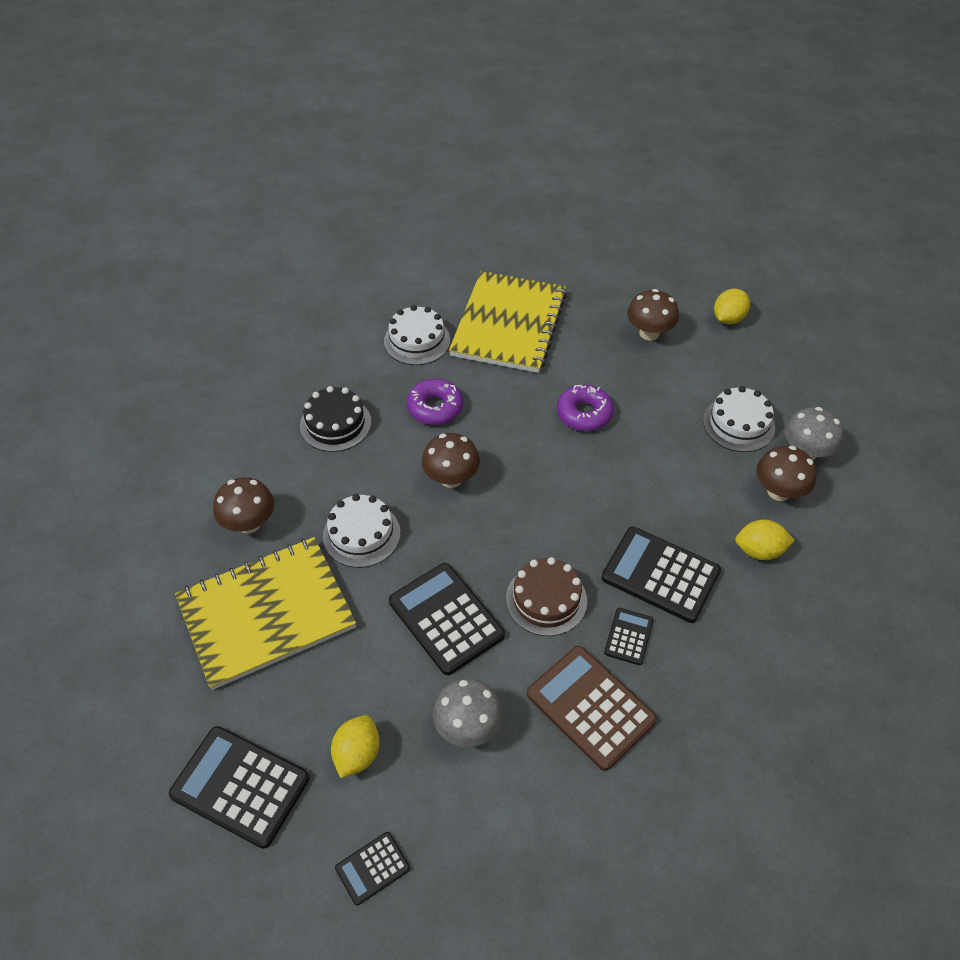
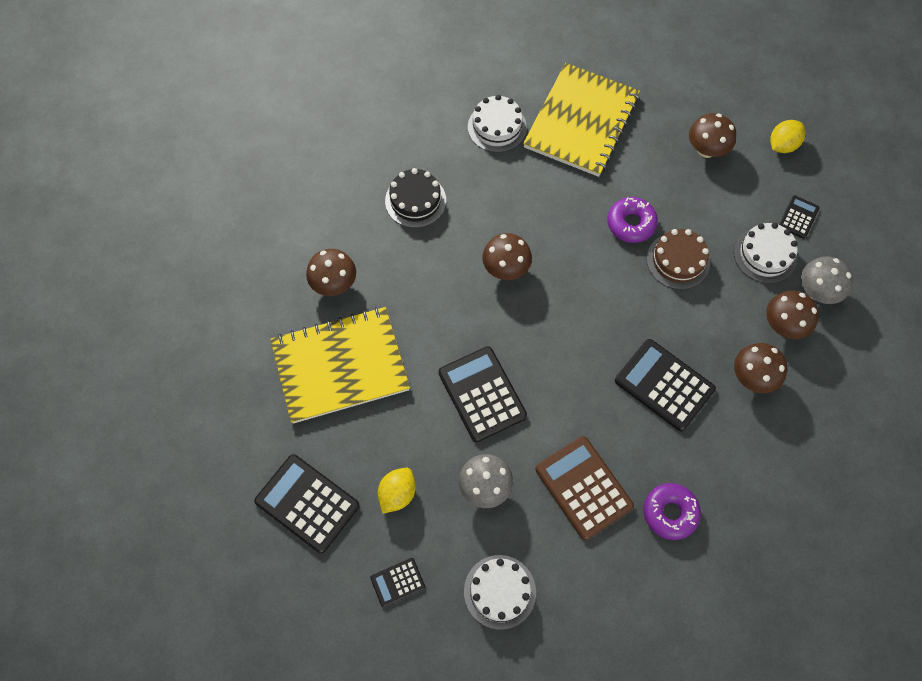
camera: 10 degrees right, 15 degrees up
white cake [323,494,401,568] -> white cake moved to [464,555,536,630]
purple donut [407,379,463,425] -> purple donut moved to [644,483,701,540]
brown cake [506,557,587,636] -> brown cake moved to [647,229,710,289]
black calculator [604,608,654,665] -> black calculator moved to [779,195,820,238]
yellow lemon [735,520,795,560] -> brown mushroom [734,343,787,393]

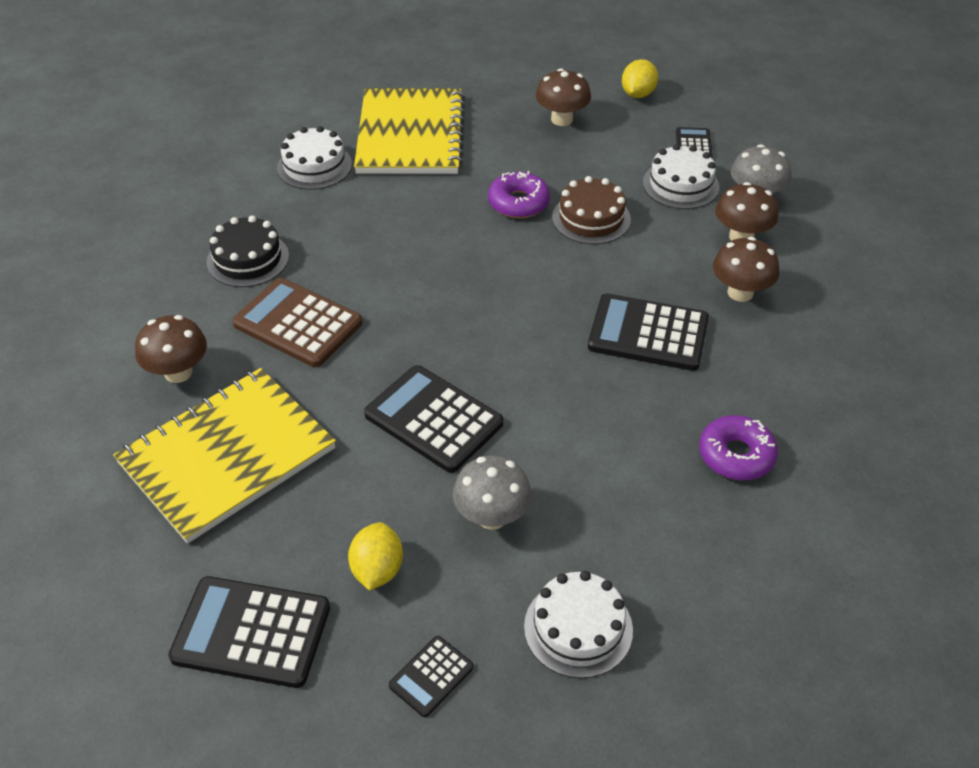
camera: 25 degrees left, 20 degrees down
brown mushroom [482,233,532,280] -> none
brown calculator [535,436,634,540] -> brown calculator moved to [232,278,363,367]

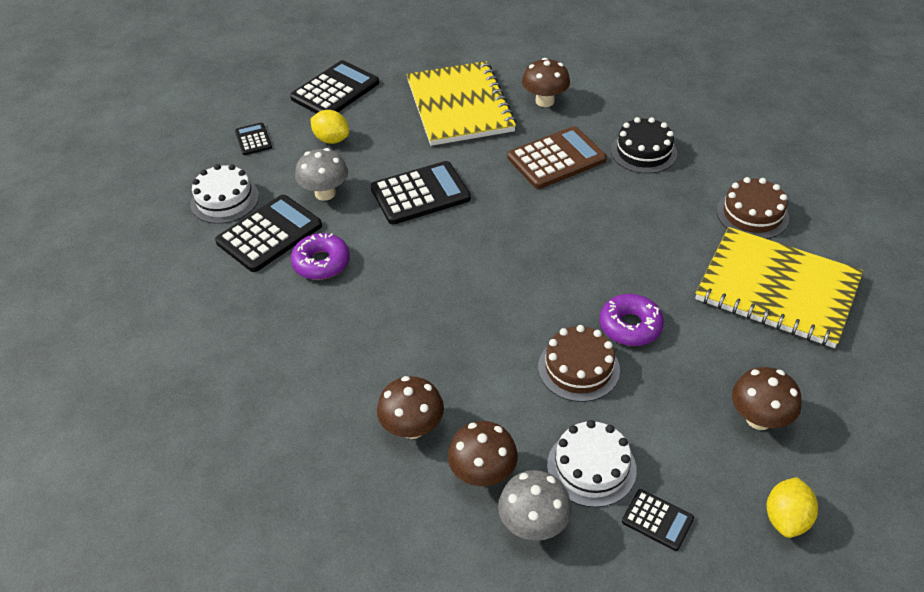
camera: 120 degrees right, 0 degrees up
white cake [277,126,352,190] -> brown cake [717,177,789,239]
black calculator [588,293,709,371] -> black calculator moved to [215,195,322,272]
yellow lemon [622,59,658,98] -> yellow lemon turned 60 degrees clockwise [767,477,818,538]
purple donut [699,415,778,480] -> purple donut moved to [291,233,350,280]

